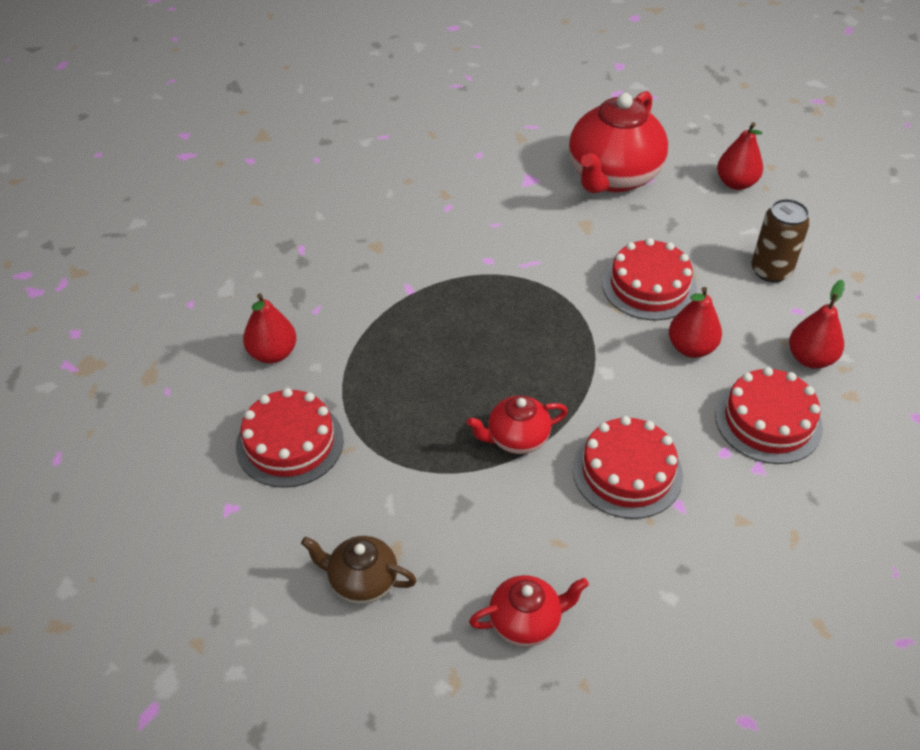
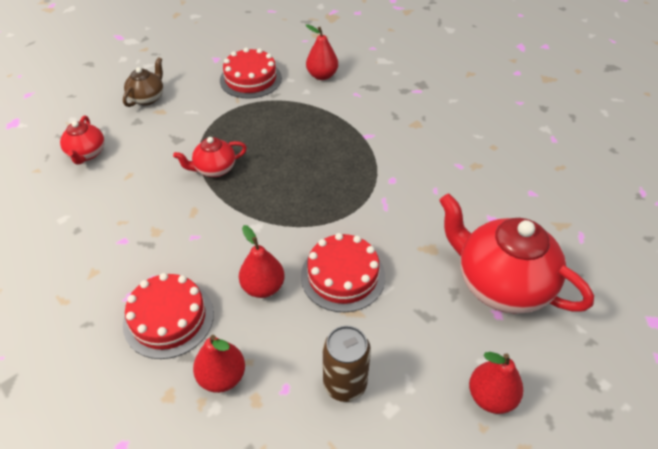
camera: 100 degrees right, 0 degrees up
red teapot [467,396,568,454] -> red teapot turned 105 degrees counterclockwise [173,137,247,177]
red cake [573,416,683,519] -> none

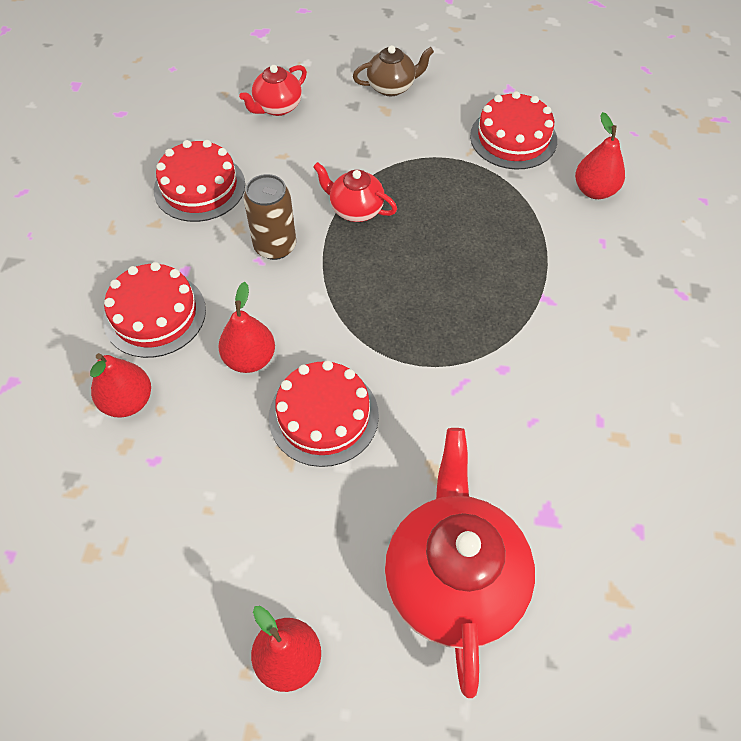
camera: 50 degrees right, 10 degrees up
brown can [323,325,371,402] -> brown can moved to [244,174,296,260]
none -> red cake [154,140,245,222]

